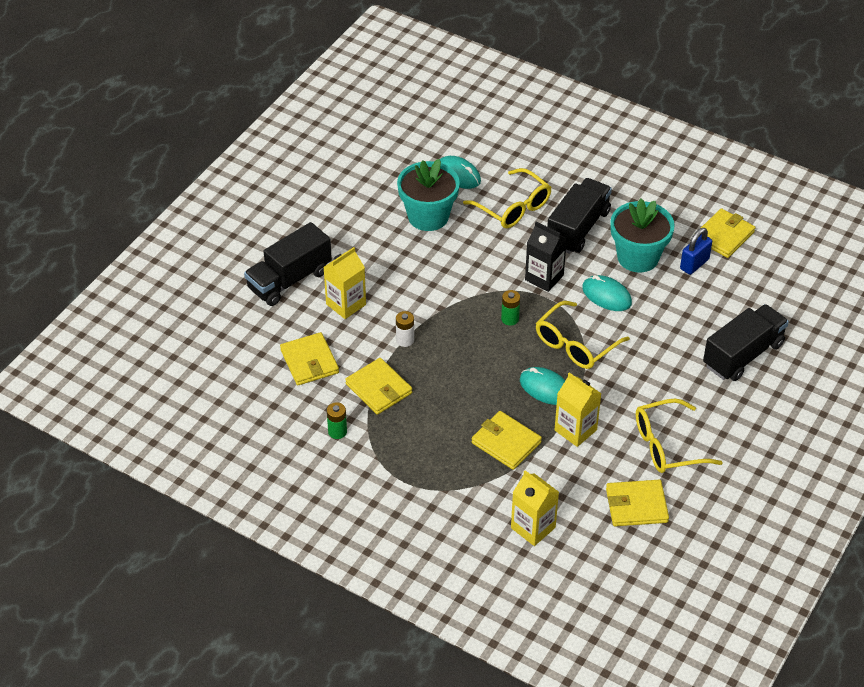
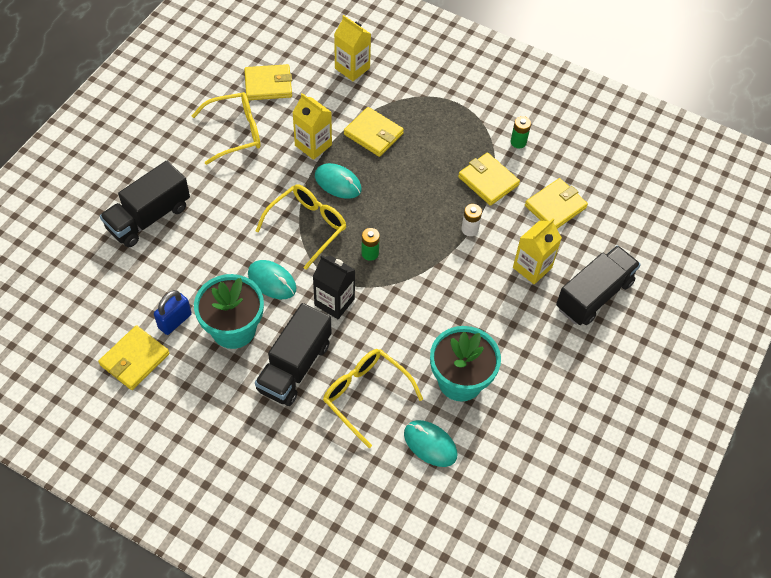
camera: 175 degrees right, 10 degrees up
yellow wallet [280,332,339,385] -> yellow wallet turned 75 degrees clockwise [525,178,588,229]

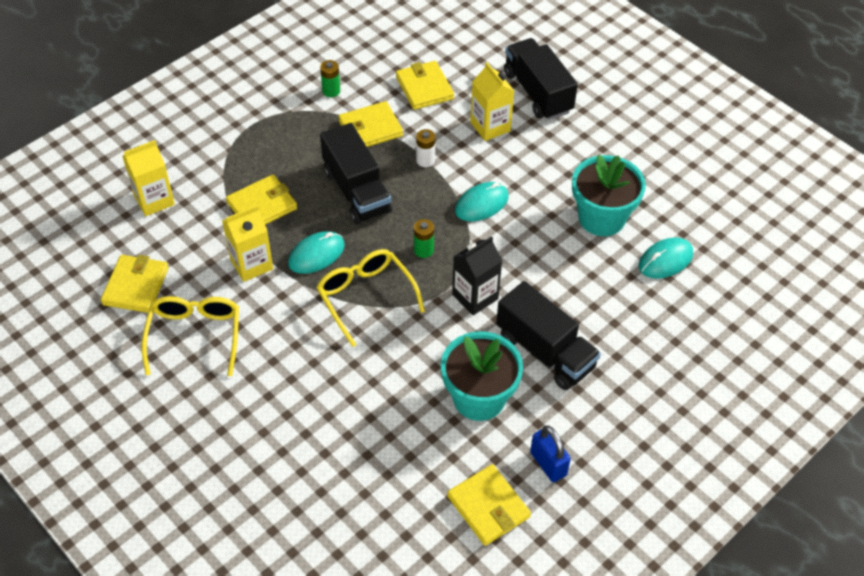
camera: 70 degrees left, 5 degrees down
black truck [100,161,190,247] -> black truck moved to [320,123,392,224]
blue padlock [154,290,192,335] -> blue padlock moved to [530,425,571,482]
turquoise mouse [248,260,297,299] -> turquoise mouse moved to [455,182,509,221]
yellow glasses [323,349,423,448] -> none

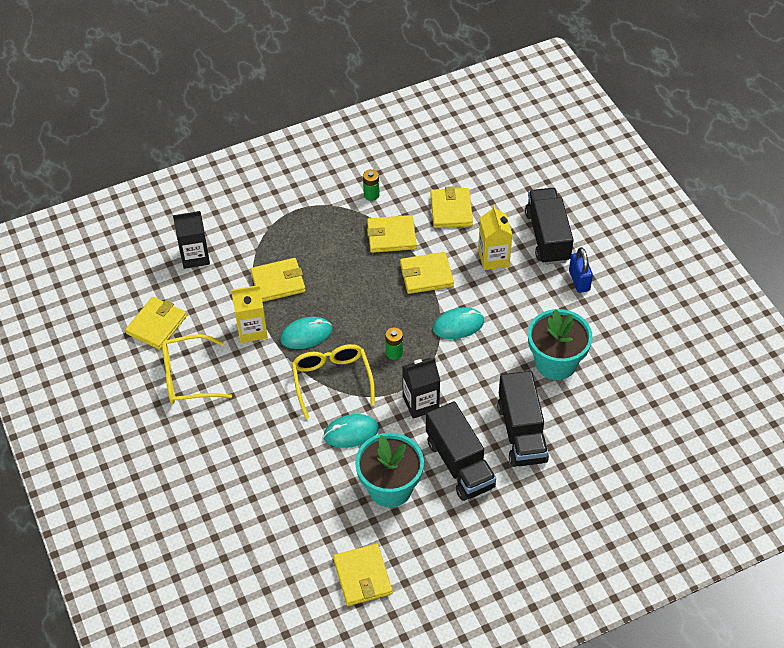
camera: 20 degrees right, 0 degrees up
yellow carton [122,140,175,216] -> black carton [173,211,210,269]
yellow glasses [142,296,239,376] -> yellow glasses turned 120 degrees counterclockwise [162,334,232,404]
black truck [320,123,392,224] -> black truck moved to [497,371,549,467]
white battery [416,129,436,167] -> yellow wallet [400,252,454,294]
blue padlock [530,425,571,482] -> blue padlock moved to [569,247,593,293]
turquoise mouse [639,237,693,279] -> turquoise mouse moved to [323,414,379,448]

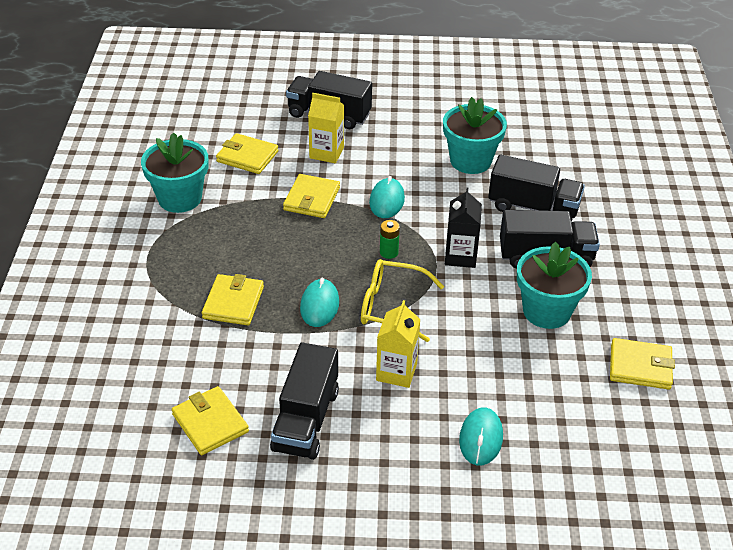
camera: 65 degrees left, 10 degrees down
yellow glasses [162,334,232,404] -> black truck [270,342,339,460]
black carton [173,211,210,269] -> none
yellow carton [231,285,268,343] -> yellow carton moved to [376,300,420,388]
turquoise mouse [323,414,379,448] -> turquoise mouse moved to [459,407,503,466]
green battery [363,169,379,201] -> turquoise flower pot [141,132,208,213]
yellow wallet [367,215,417,253] -> none
blue padlock [569,247,593,293] -> none

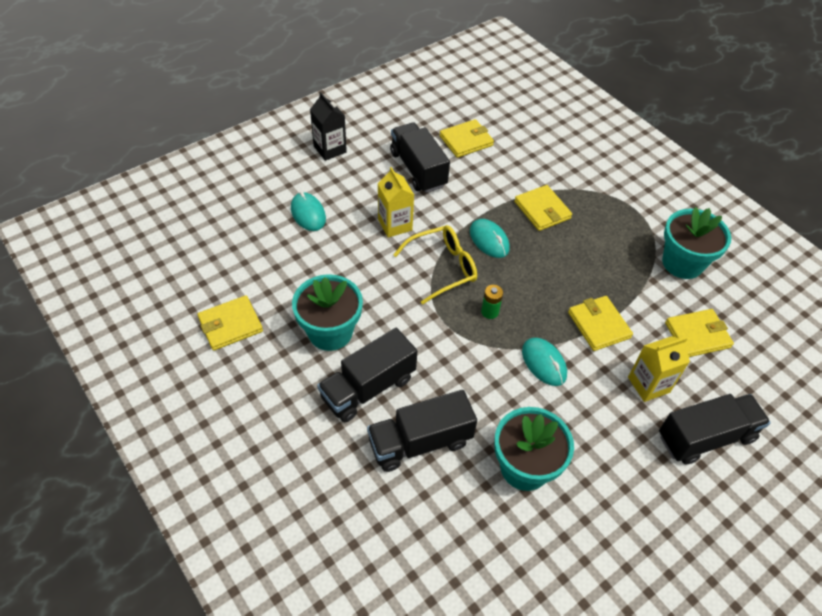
camera: 140 degrees right, 10 degrees up
yellow wallet [172,386,249,455] -> yellow wallet turned 45 degrees counterclockwise [440,119,494,158]
black carton [445,188,482,268] -> black carton moved to [310,92,347,161]

